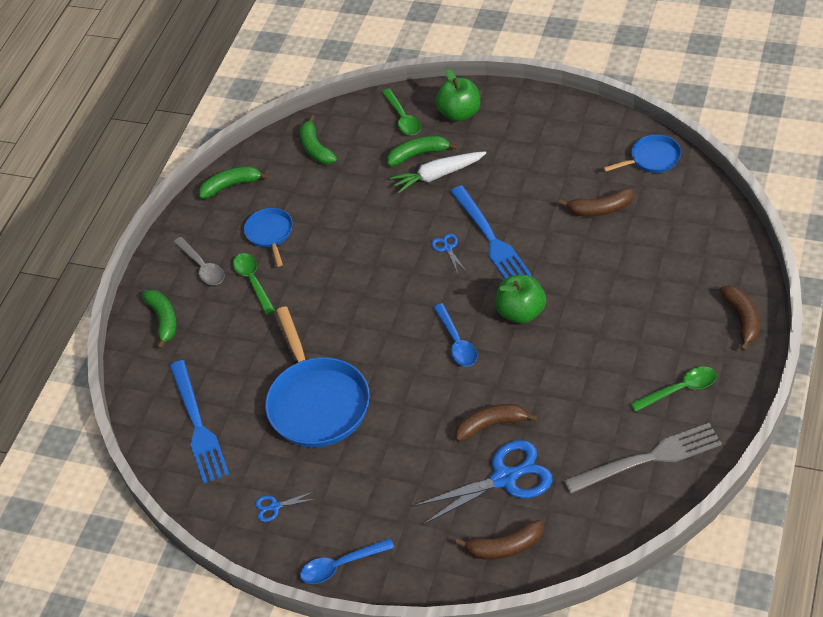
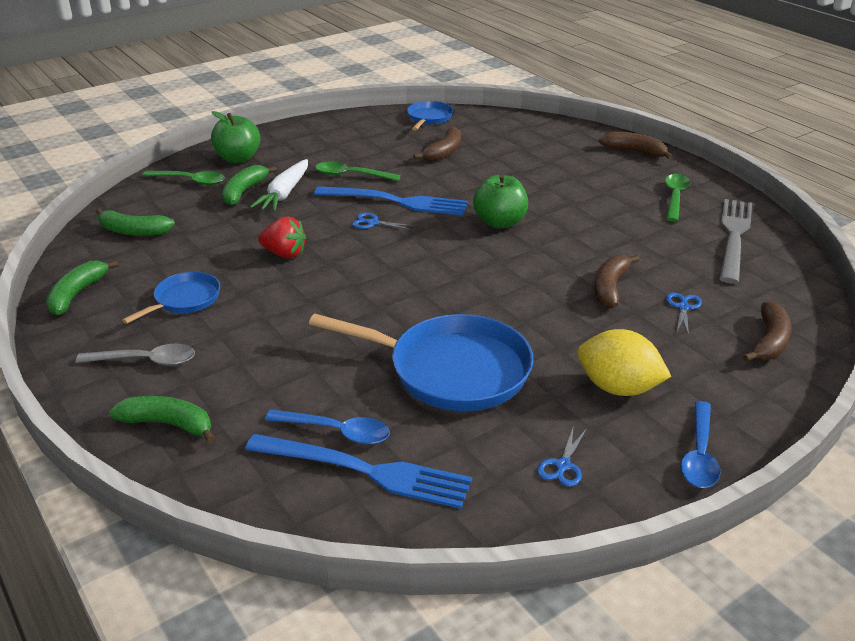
camera: 60 degrees left, 15 degrees down
green spoon [233,253,275,315] -> green spoon moved to [315,161,401,181]
blue pan [244,208,293,267] -> blue pan turned 105 degrees clockwise [122,272,220,324]
blue scissors [413,440,553,525] -> blue scissors [666,292,702,335], size x0.44
blue spoon [433,303,477,367] -> blue spoon moved to [265,410,390,445]
none -> red strawberry [258,217,306,258]
none -> yellow lemon [577,329,671,396]

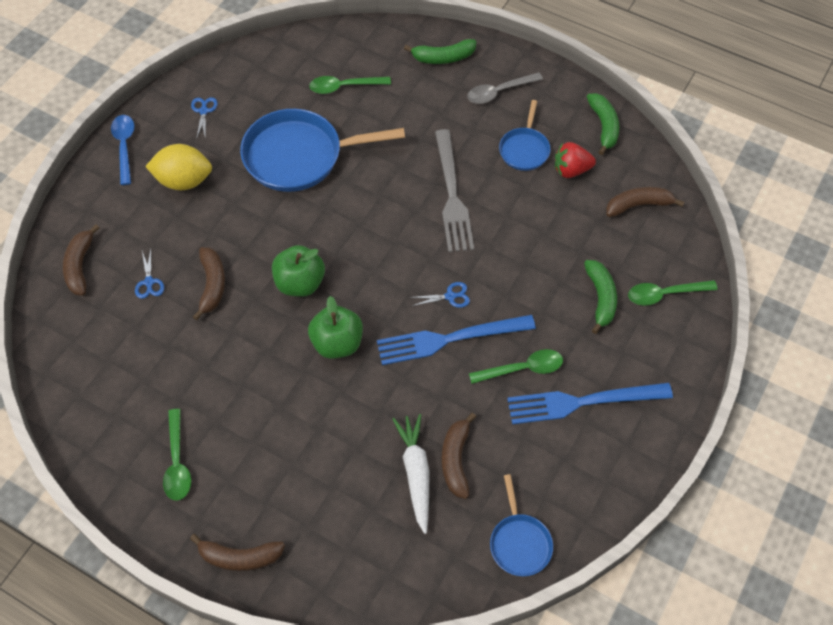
camera: 155 degrees right, 25 degrees up
green banana [96,208,175,236] -> brown banana [606,187,684,217]
green apple [211,111,260,163] -> green apple moved to [272,245,325,297]
blue fork [245,434,472,509] -> blue fork moved to [507,383,673,424]
white carrot [250,159,308,212] -> white carrot moved to [392,414,430,534]
red strawberry [258,217,306,258] -> red strawberry moved to [555,142,596,178]
blue spoon [265,410,390,445] -> green spoon [309,76,391,94]
grey fork [720,199,752,284] -> grey fork moved to [435,129,474,252]

